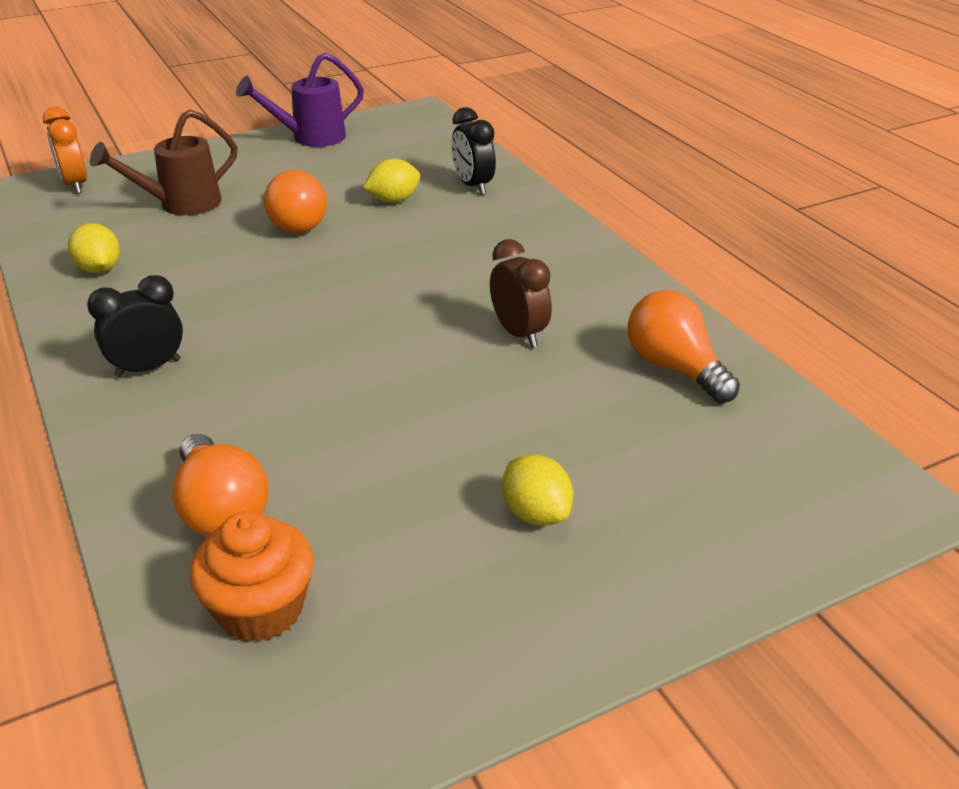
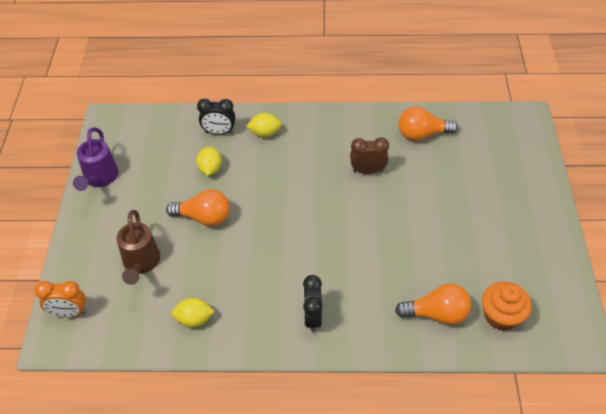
camera: 60 degrees left, 15 degrees up
yellow lemon [502,454,573,526] -> yellow lemon moved to [246,113,281,137]

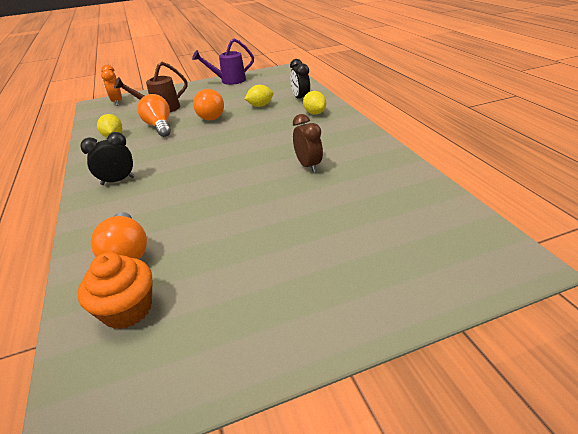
camera: 70 degrees right, 15 degrees down
orange light bulb [398,107,458,141] -> orange light bulb moved to [137,94,171,137]

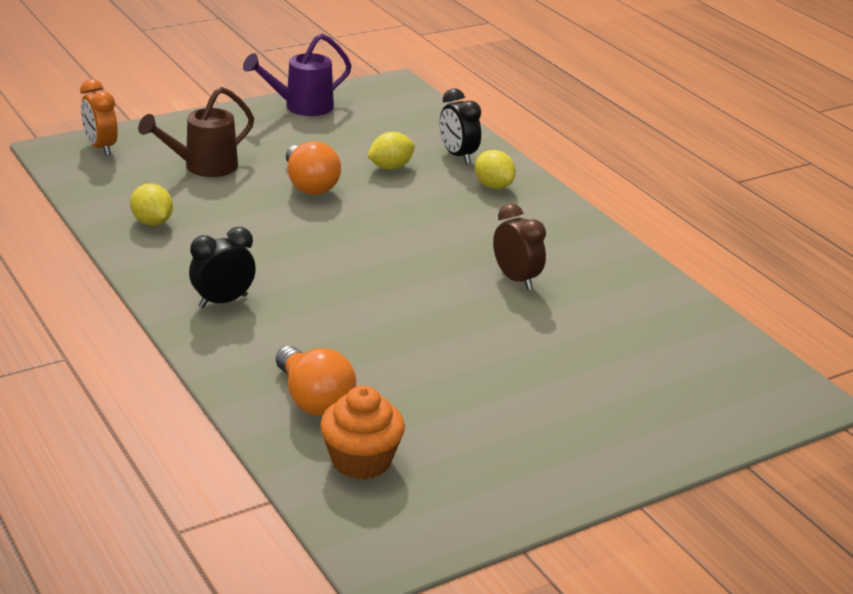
camera: 15 degrees left, 5 degrees down
orange light bulb [137,94,171,137] -> none

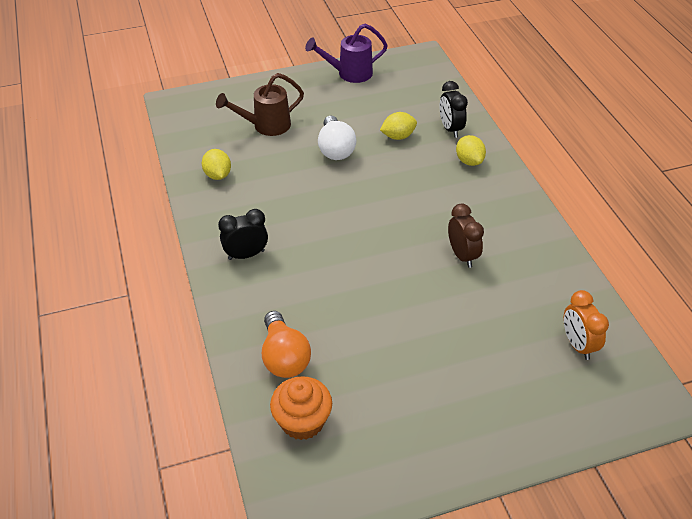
camera: 15 degrees right, 15 degrees up
orange clock [80,79,118,156] -> orange clock moved to [563,290,609,360]
orange light bulb [286,141,341,195] -> white light bulb [318,116,356,160]

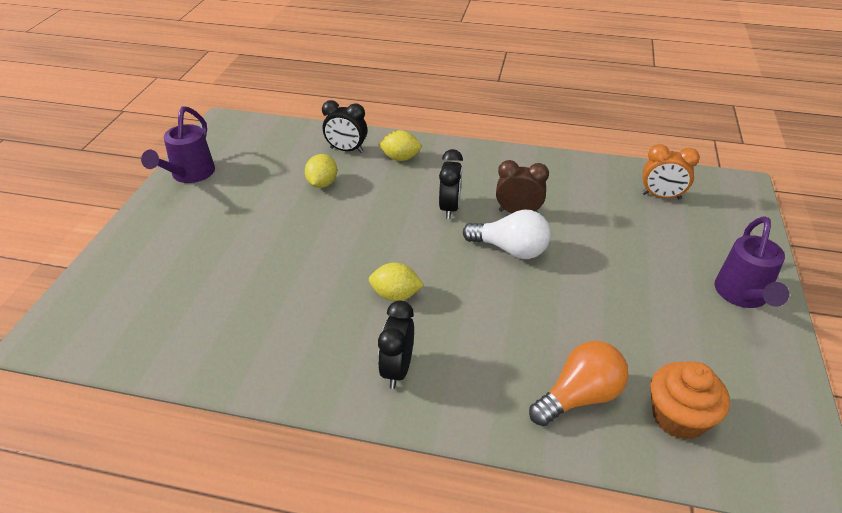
camera: 60 degrees left, 5 degrees down
yellow lemon [202,149,231,180] -> yellow lemon moved to [369,263,424,301]
brown watering can [216,73,304,136] -> none
orange light bulb [262,311,311,378] -> orange light bulb turned 45 degrees counterclockwise [529,341,629,426]
white light bulb [318,116,356,160] -> white light bulb moved to [463,210,551,259]
none -> black clock [439,149,463,219]
none -> purple watering can [715,216,789,308]

